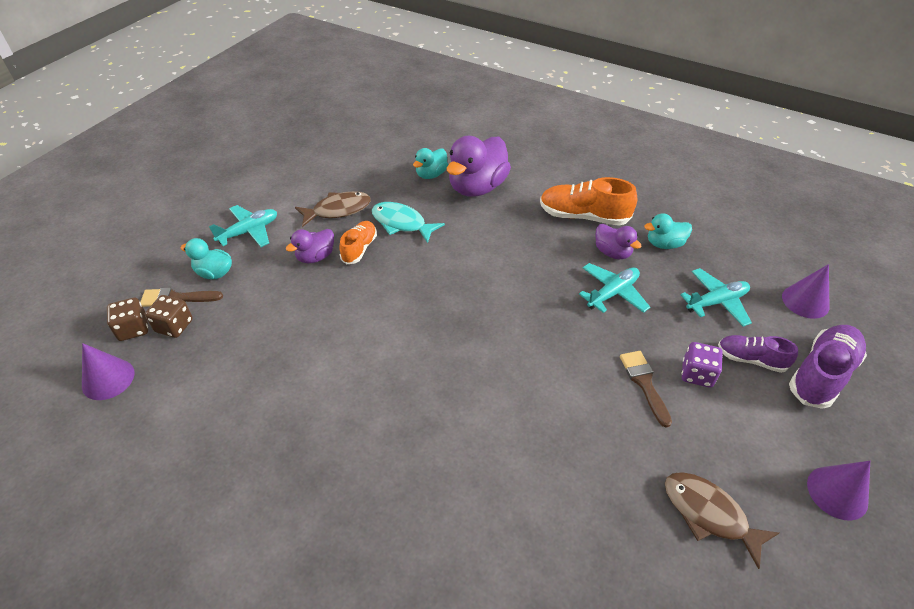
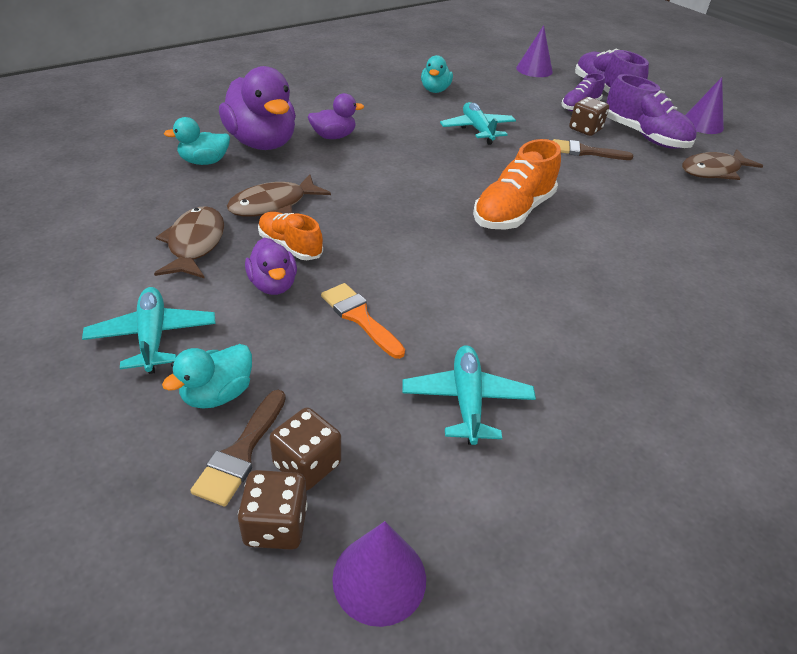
camera: 70 degrees left, 5 degrees down
turquoise fish [372,202,445,243] -> brown fish [227,174,331,217]
turquoise duck [413,148,448,179] -> turquoise duck turned 105 degrees clockwise [164,117,230,165]
orange shoe [540,177,637,226] -> orange shoe moved to [473,139,561,230]
purple duck [595,224,641,259] -> purple duck moved to [308,93,364,139]
turquoise plane [680,268,752,326] -> turquoise plane moved to [402,345,536,445]
purple dice [682,342,723,388] -> brown dice [569,97,609,136]
none -> orange brush [321,283,405,359]
none -> purple shoe [606,74,697,149]

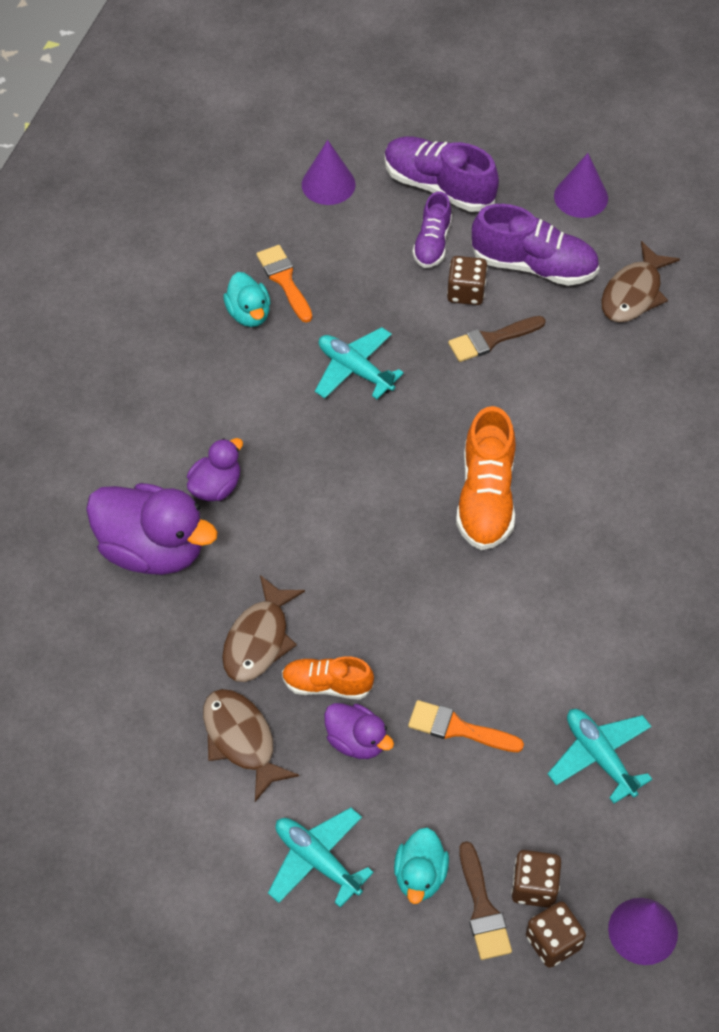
camera: 30 degrees left, 15 degrees up
turquoise duck [164,117,230,165] -> none
none -> orange brush [256,245,312,323]

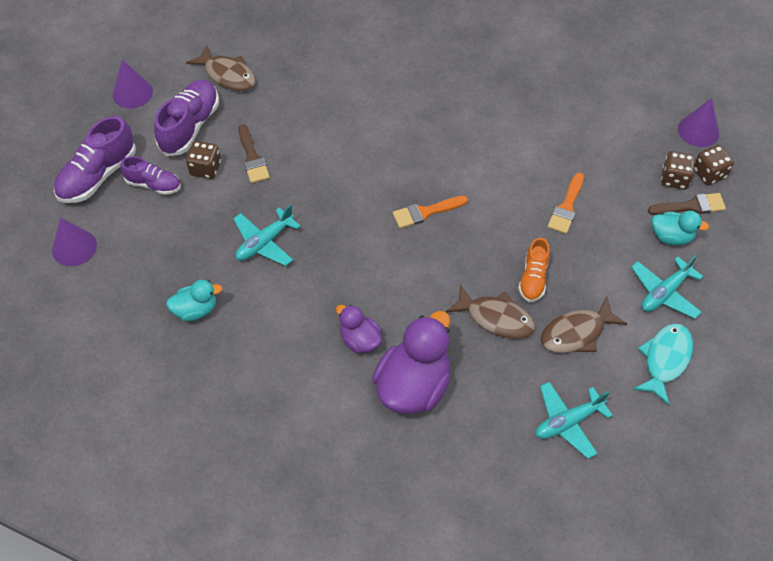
camera: 85 degrees left, 0 degrees up
orange brush [256,245,312,323] -> orange brush moved to [393,196,468,228]
purple duck [324,703,394,759] -> none
orange shoe [456,406,516,550] -> none
turquoise plane [548,709,652,804] -> turquoise plane moved to [535,382,613,459]
none -> turquoise fish [633,323,693,405]

